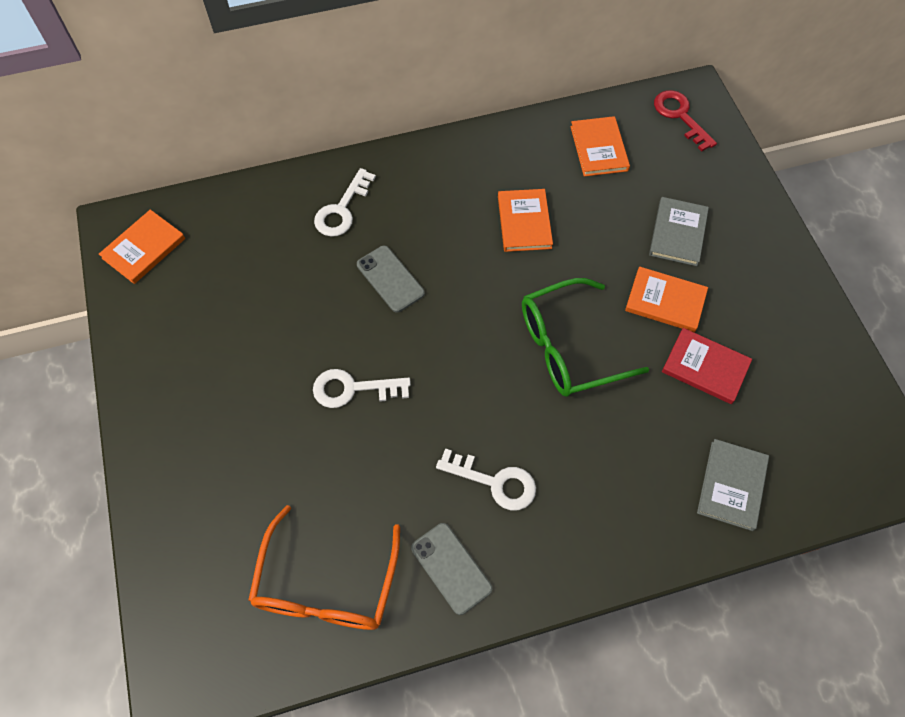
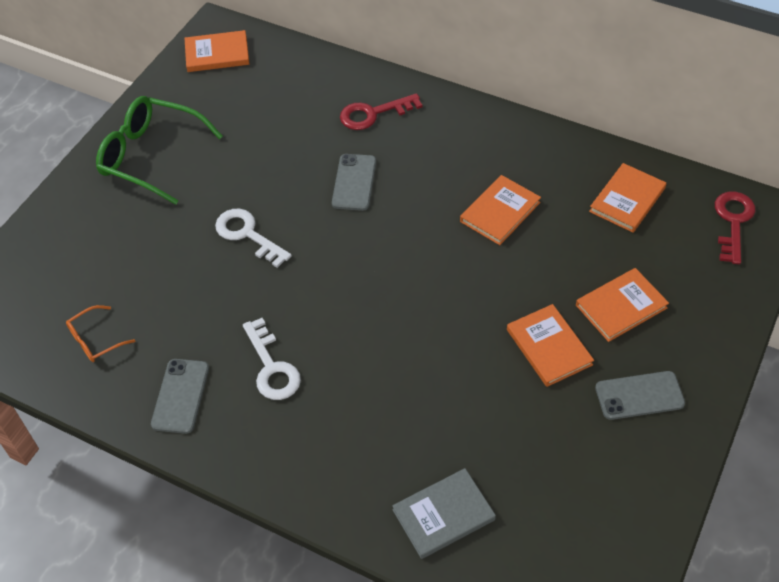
camera: 45 degrees right, 10 degrees down
orange glasses [248,505,400,630] -> orange glasses [66,305,135,362], size x0.49
white key [314,168,376,237] -> red key [340,93,422,130]
green glasses [522,278,650,397] -> green glasses moved to [96,96,223,205]
grey book [649,197,709,266] -> orange book [576,268,669,342]
red book [662,328,752,404] -> none
none -> grey phone [595,371,685,420]

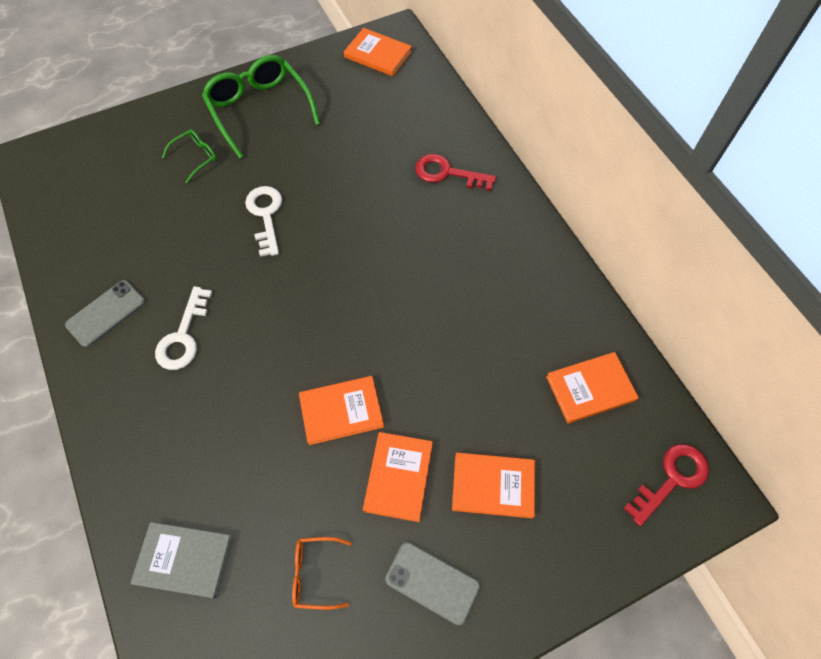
camera: 35 degrees right, 10 degrees up
orange glasses [66,305,135,362] -> orange glasses moved to [292,537,352,610]
grey phone [332,154,376,211] -> none
orange book [460,175,541,245] -> orange book moved to [299,376,384,445]
none -> green glasses [162,129,217,183]

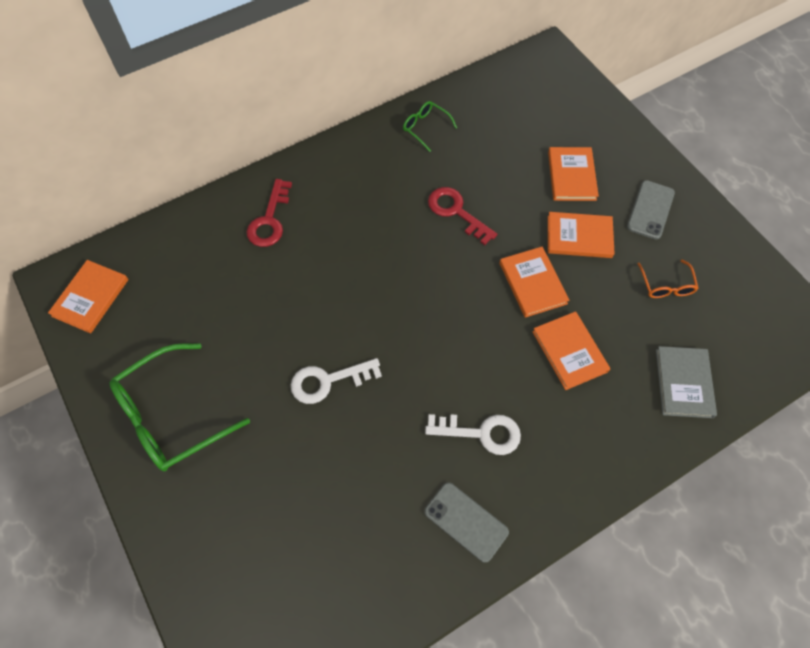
camera: 95 degrees left, 0 degrees up
green glasses [162,129,217,183] -> green glasses moved to [403,101,457,152]
orange book [546,352,639,423] -> orange book moved to [533,311,610,390]
red key [624,444,709,526] -> red key moved to [428,187,497,245]

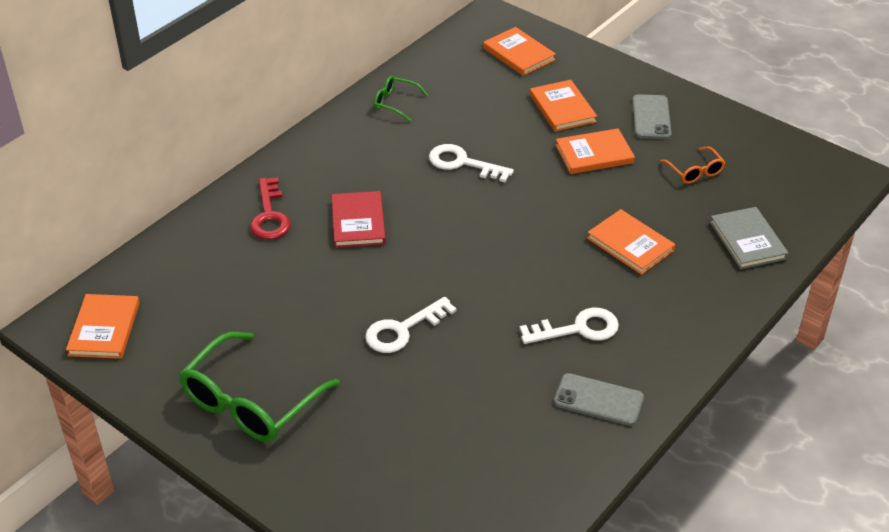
camera: 20 degrees left, 20 degrees down
red key [428,187,497,245] -> white key [429,144,514,182]
orange book [499,247,570,318] -> orange book moved to [483,27,556,76]
none -> red book [331,191,386,248]

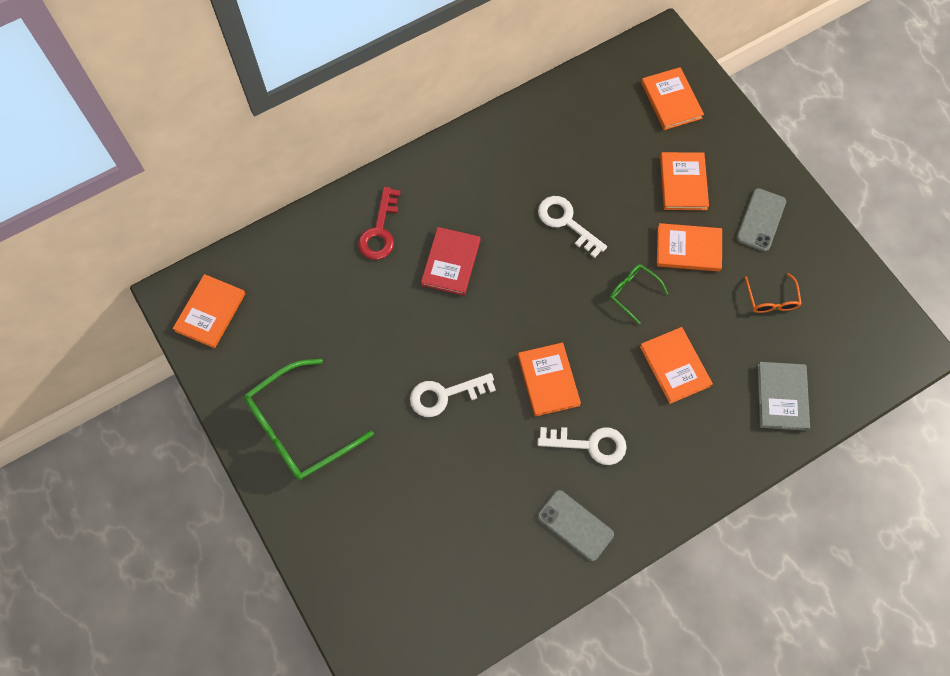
camera: 20 degrees right, 25 degrees up
green glasses [374,76,428,121] -> green glasses moved to [610,264,668,324]
none -> orange book [518,343,581,417]

